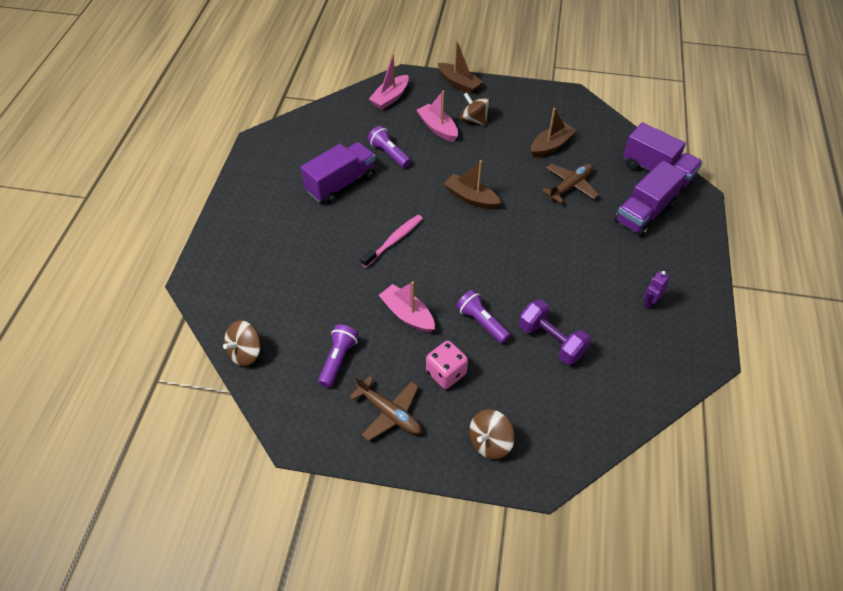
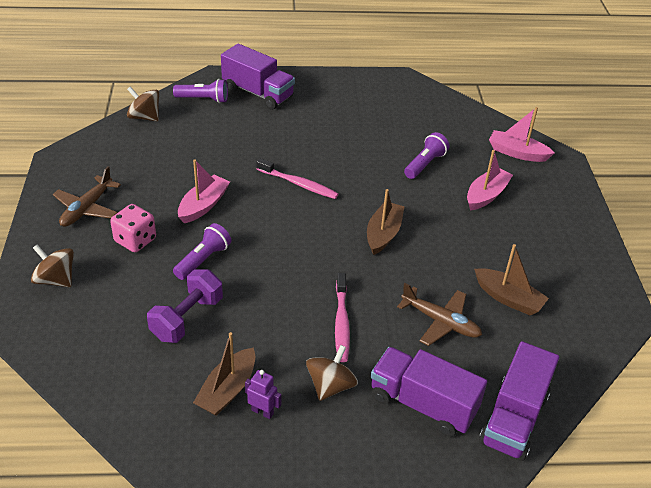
camera: 75 degrees right, 10 degrees down
purple truck [301,142,375,204] -> purple truck moved to [221,44,295,110]
purple flashlight [318,324,359,388] -> purple flashlight moved to [173,79,228,103]
brown boat [438,40,483,94] -> brown boat moved to [193,332,255,416]
brown spinning top [460,92,491,126] -> brown spinning top moved to [306,345,358,401]
none -> pink toothbrush [335,273,350,362]

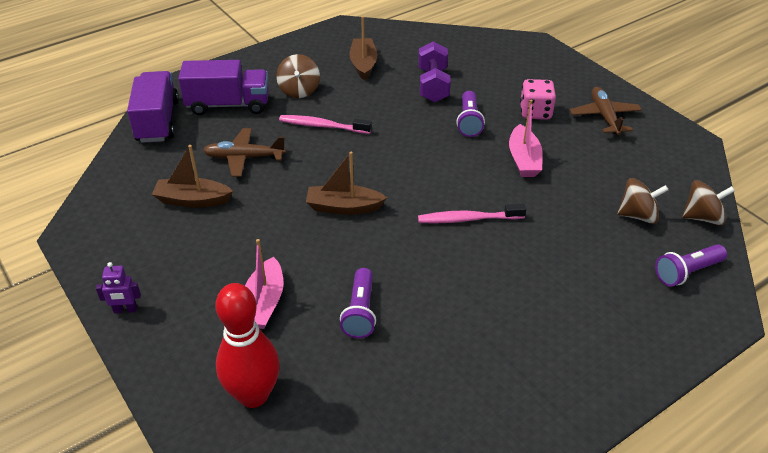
camera: 150 degrees right, 0 degrees up
brown spinning top [31,245,74,287] -> brown spinning top moved to [617,178,669,224]
purple truck [221,44,295,110] -> none
purple robot [245,370,281,419] -> purple robot moved to [96,262,141,314]
pink toothbrush [335,273,350,362] -> pink toothbrush turned 45 degrees counterclockwise [279,115,371,134]
brown boat [367,189,405,255] -> brown boat turned 105 degrees clockwise [306,152,387,215]
pink boat [489,107,554,162] -> red bowling pin [216,283,280,408]

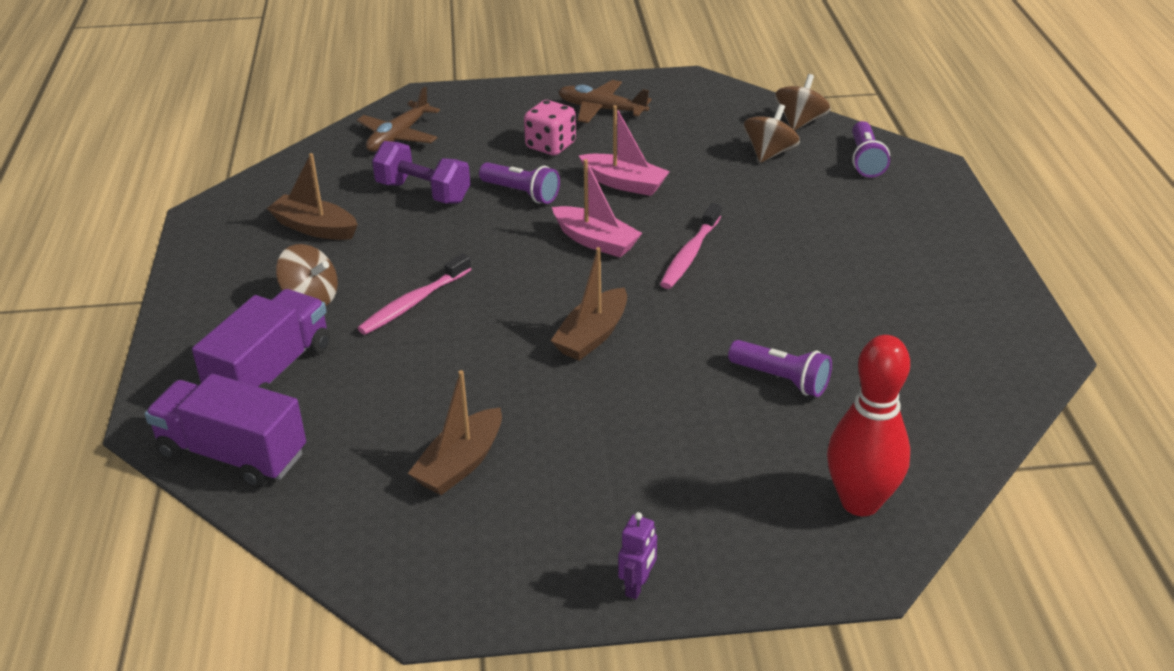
camera: 60 degrees left, 5 degrees down
brown plane [203,128,286,177] -> brown plane moved to [357,87,440,152]
pink boat [245,239,284,329] -> pink boat moved to [552,159,642,257]

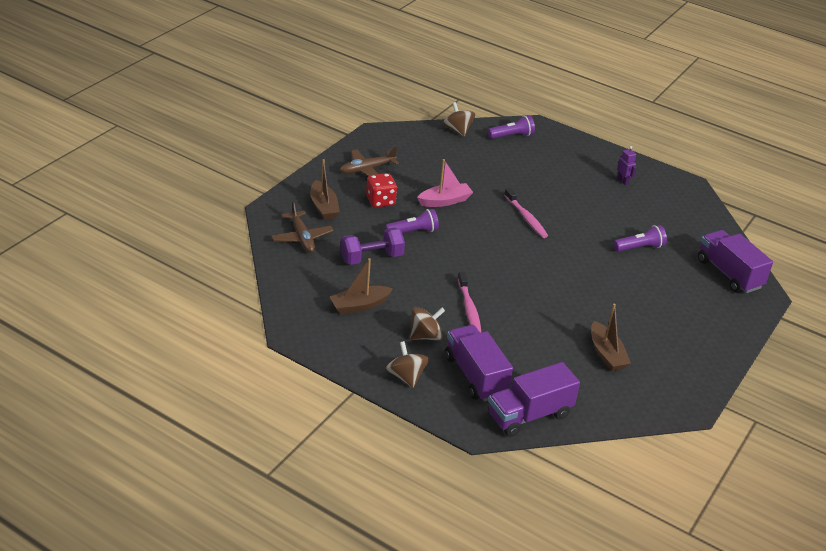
camera: 55 degrees left, 0 degrees up
pink dice [524,100,576,156] -> red dice [366,173,397,208]
brown boat [551,247,627,361] -> brown boat moved to [310,159,340,220]
pink boat [552,159,642,257] -> none
purple robot [618,512,657,599] -> purple robot moved to [617,146,637,185]
brown spinning top [743,104,800,163] -> brown spinning top moved to [386,341,429,388]
red bowling pin [827,335,910,516] -> purple truck [698,230,773,293]
purple flashlight [852,121,890,177] -> purple flashlight turned 60 degrees counterclockwise [488,115,535,139]

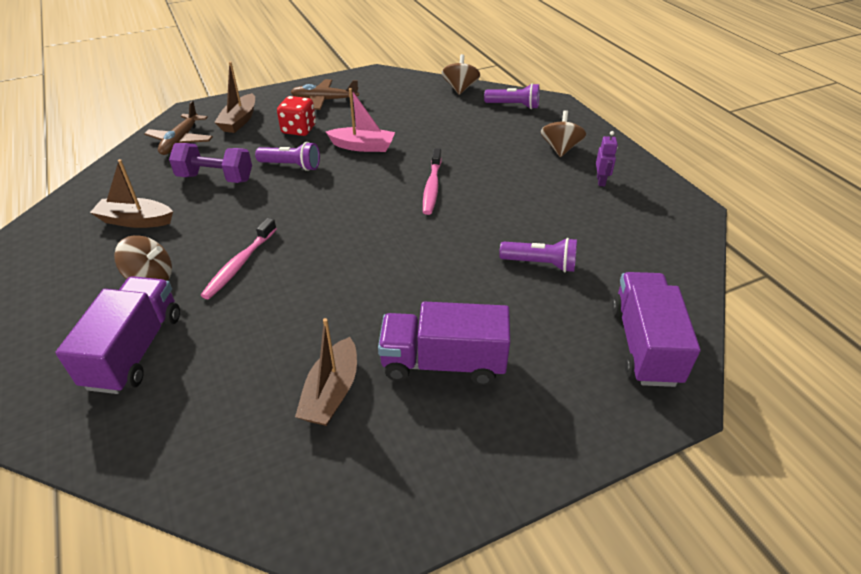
camera: 35 degrees right, 5 degrees up
brown spinning top [386,341,429,388] -> brown spinning top moved to [541,110,586,157]
purple truck [488,362,580,437] -> purple truck moved to [378,301,510,385]

